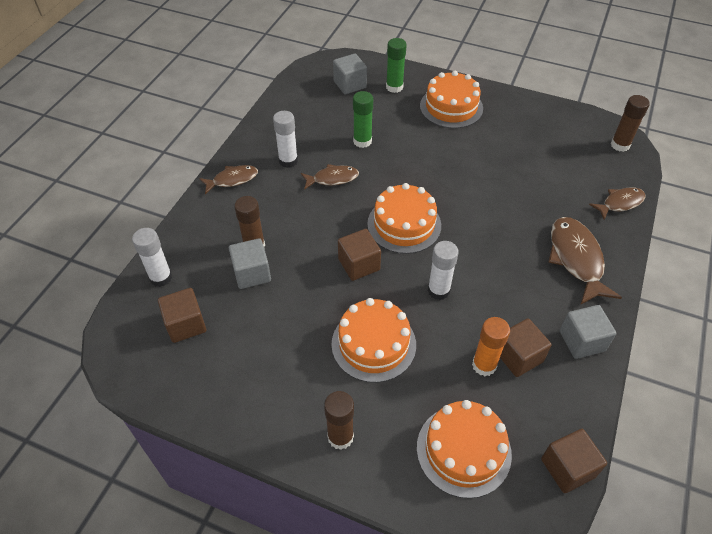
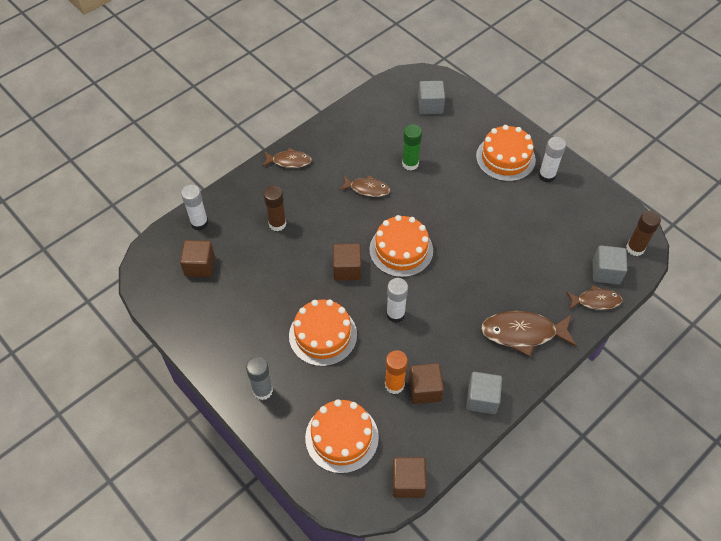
camera: 25 degrees right, 5 degrees up
grey cube [229,238,271,289] -> grey cube moved to [592,245,627,284]
white glue stick [273,111,298,168] -> white glue stick moved to [538,137,566,183]
brown glue stick [324,391,354,450] -> grey glue stick [246,356,273,400]
green glue stick [386,38,407,93] -> none
brown fish [548,217,622,305] -> brown fish turned 105 degrees counterclockwise [481,311,577,356]

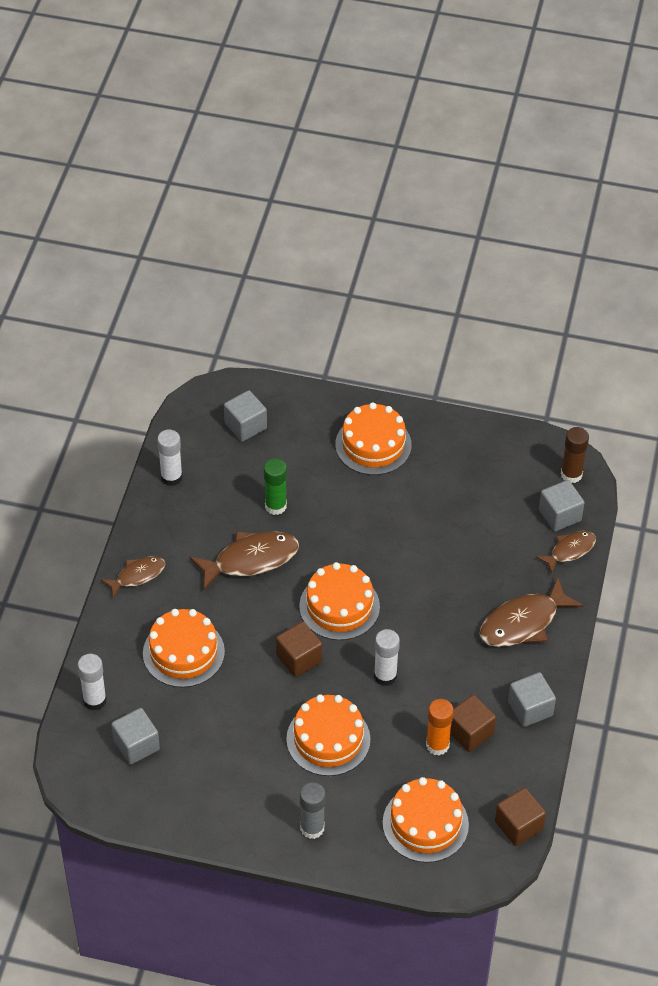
camera: 35 degrees left, 5 degrees down
brown cube [180,240,215,277] -> grey cube [111,708,160,765]
brown glue stick [263,185,286,231] -> orange cake [143,609,225,688]
brown fish [339,175,390,197] -> brown fish [190,531,299,590], size x1.66
white glue stick [538,137,566,183] -> white glue stick moved to [157,429,183,486]

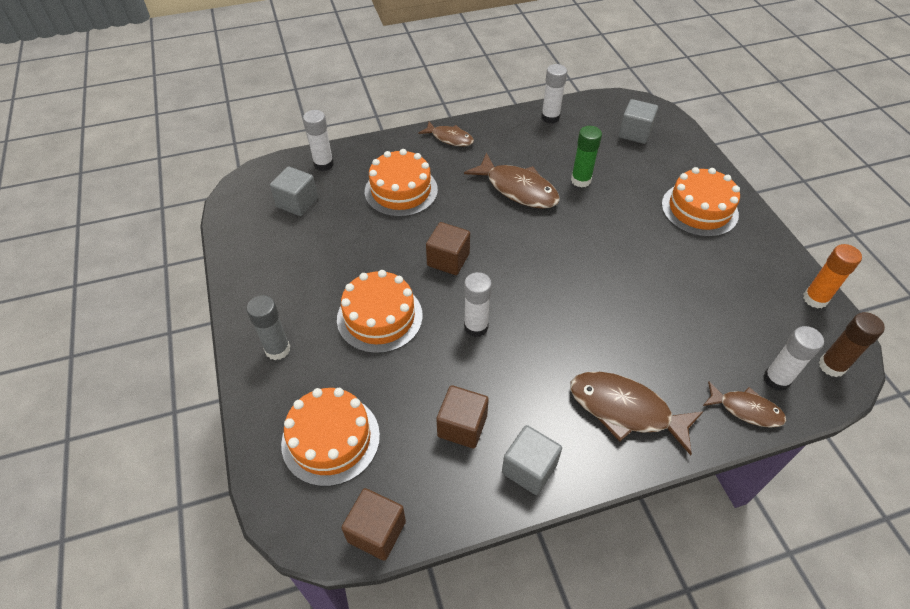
camera: 60 degrees right, 0 degrees up
orange cake [299,562,380,640] -> none
orange glue stick [426,699,454,755] -> orange glue stick moved to [803,244,862,309]
grey cube [539,480,585,532] -> white glue stick [763,326,824,391]

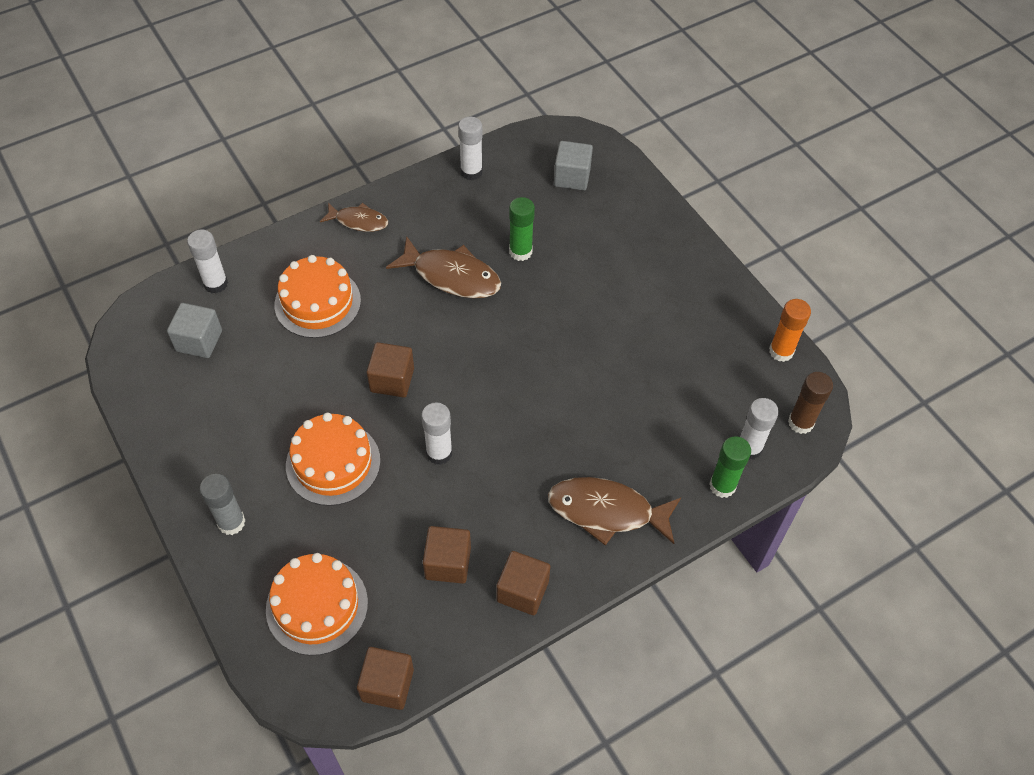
camera: 15 degrees left, 5 degrees up
grey cube [502,425,562,495] -> brown cube [496,551,550,615]
orange cake [662,167,740,237] -> none
brown fish [703,381,786,428] -> green glue stick [709,436,751,498]

